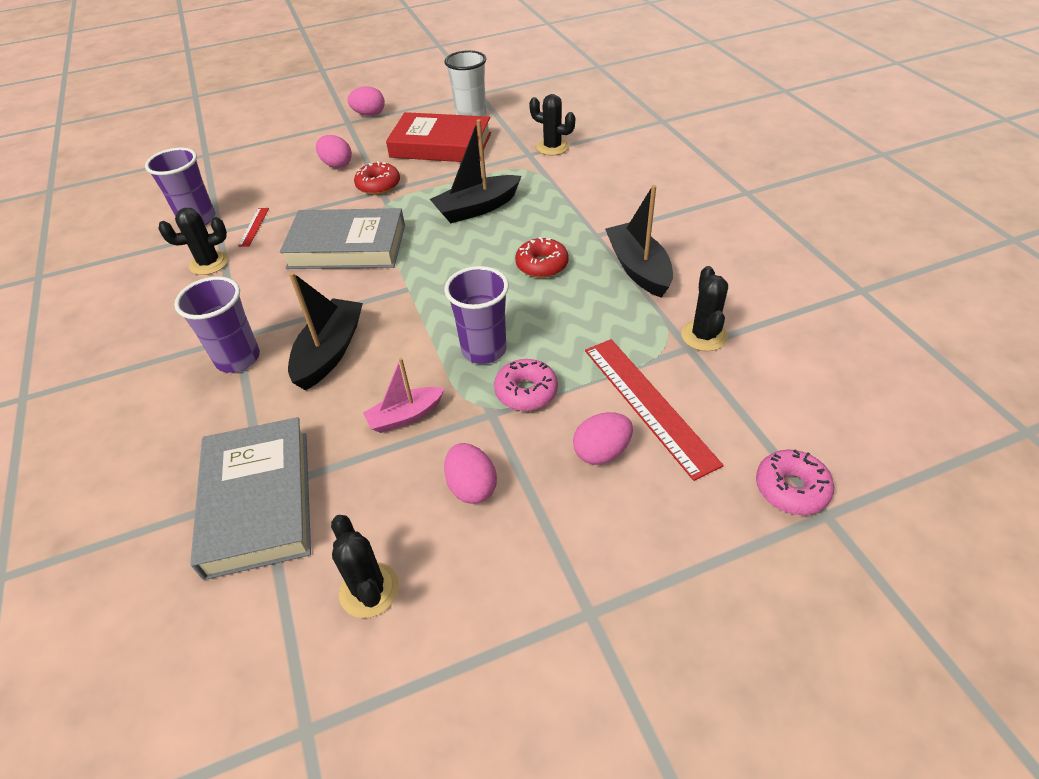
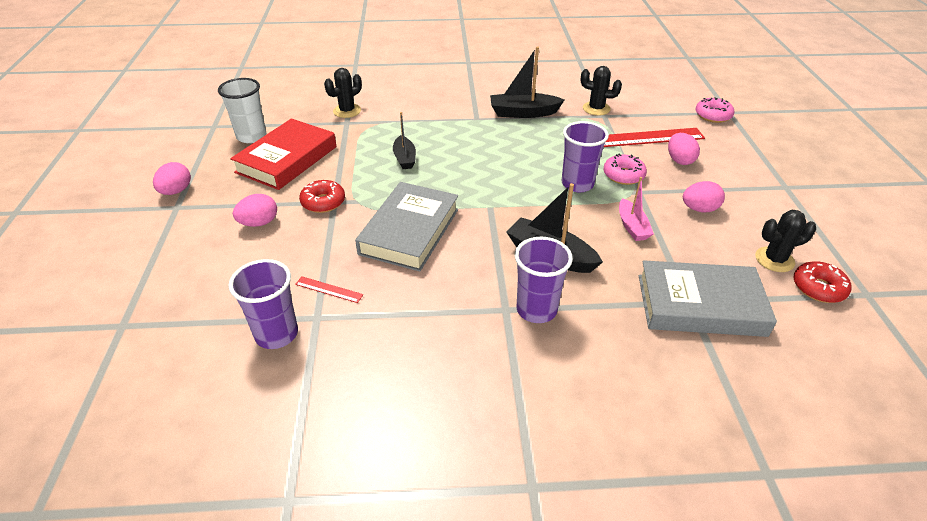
camera: 75 degrees left, 5 degrees down
black cactus [159,208,229,275] -> none
black boat [430,119,521,223] -> black boat [393,112,416,169], size x0.64
red donut [515,237,569,278] -> red donut moved to [793,261,851,303]

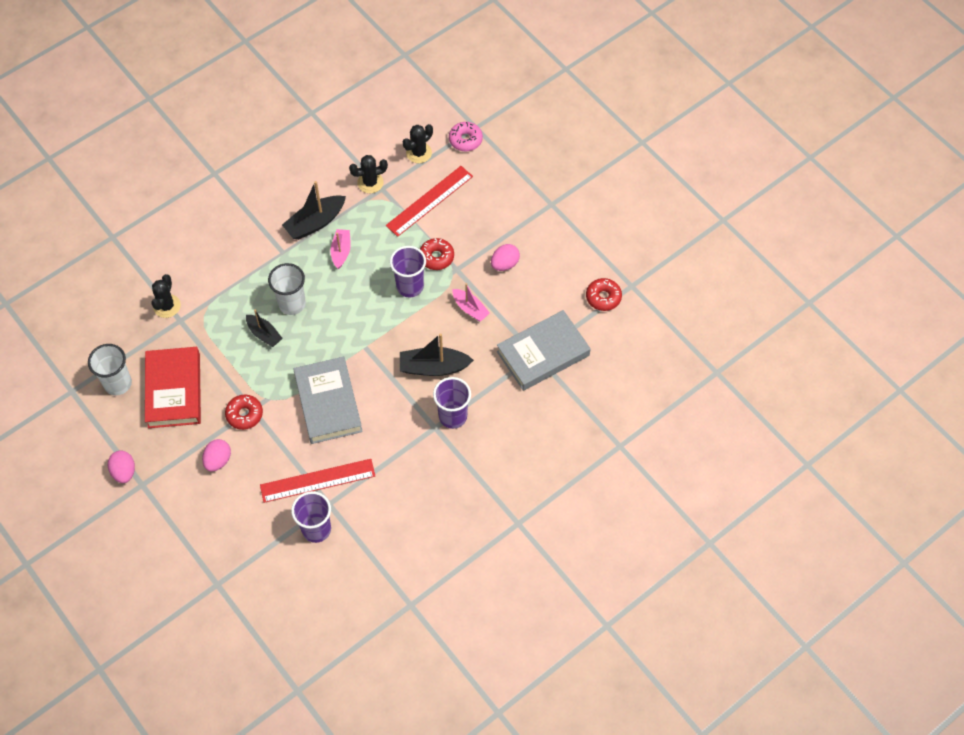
camera: 35 degrees left, 20 degrees up
red ruler [295,276,364,303] -> red ruler [260,459,375,503], size x2.19
pink donut [603,154,647,185] -> red donut [420,238,454,270]
pink egg [668,133,700,165] -> none
black cactus [755,210,816,272] -> black cactus moved to [403,124,433,163]
none -> white cup [268,263,306,315]
none -> pink boat [331,229,351,269]

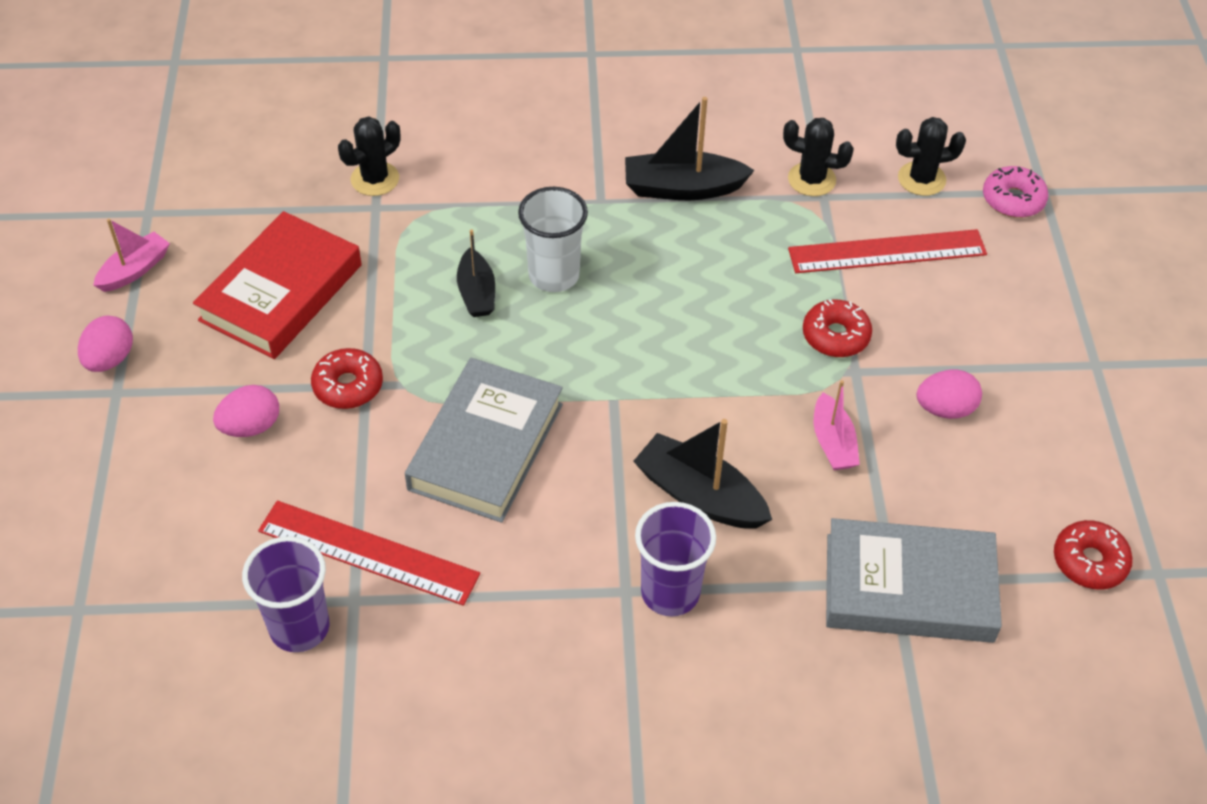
camera: 35 degrees right, 10 degrees down
white cup [88,344,132,395] -> none
pink boat [331,229,351,269] -> pink boat moved to [93,219,170,292]
purple cup [390,246,426,298] -> none

